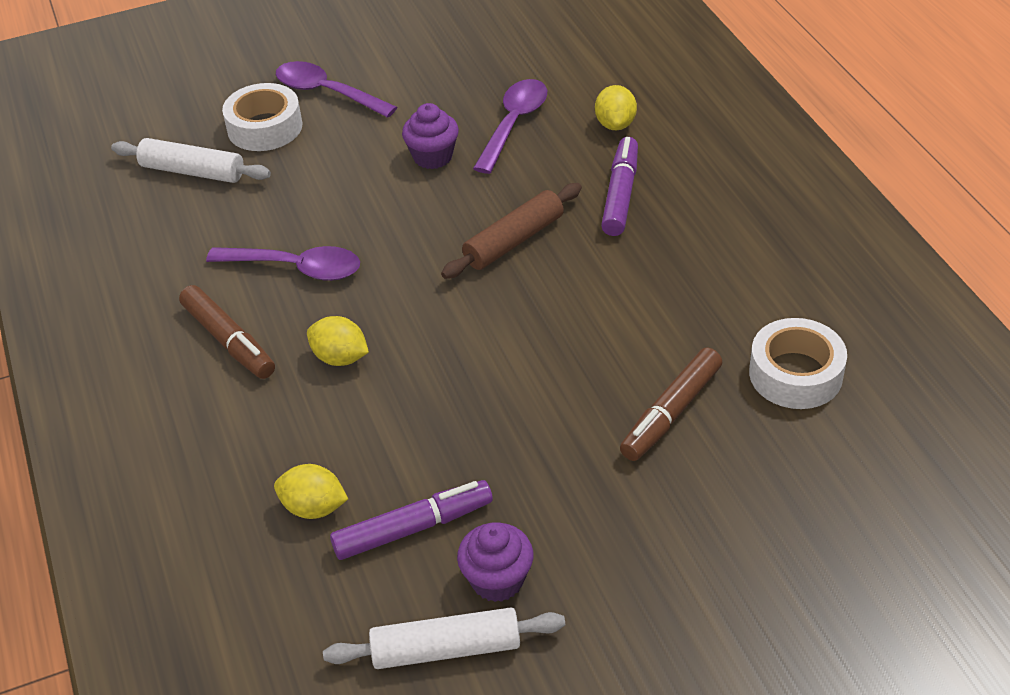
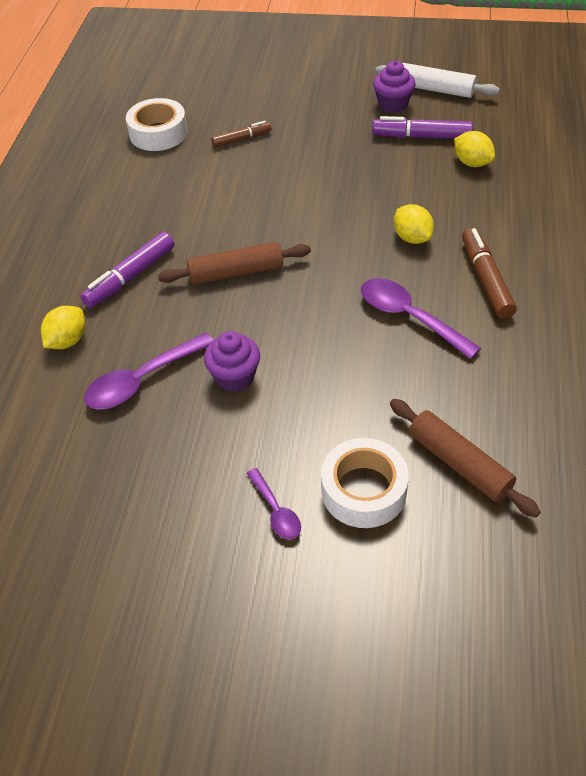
camera: 150 degrees left, 5 degrees up
white rolling pin [111,138,271,183] -> brown rolling pin [390,399,541,518]
purple spoon [276,61,397,118] -> purple spoon [247,468,301,539], size x0.57
brown marker [620,348,722,461] -> brown marker [211,121,271,147], size x0.63

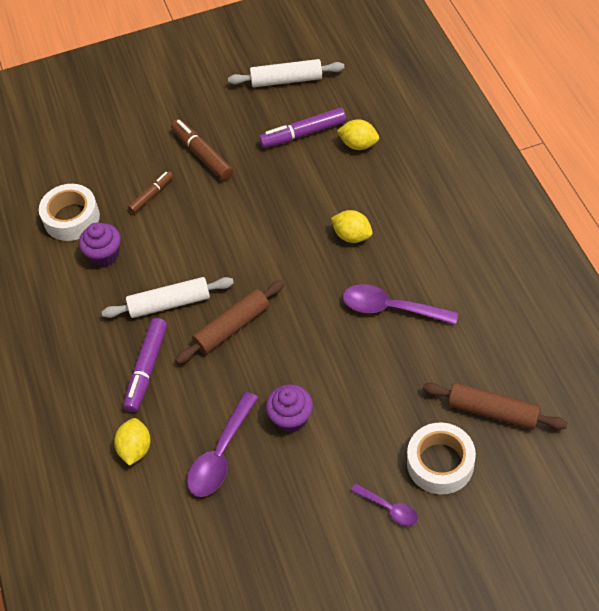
camera: 25 degrees left, 5 degrees up
purple cupcake [373,61,415,113] -> purple cupcake moved to [79,223,121,267]
brown marker [462,228,517,319] -> brown marker moved to [171,119,233,180]
none -> white rolling pin [102,277,234,318]

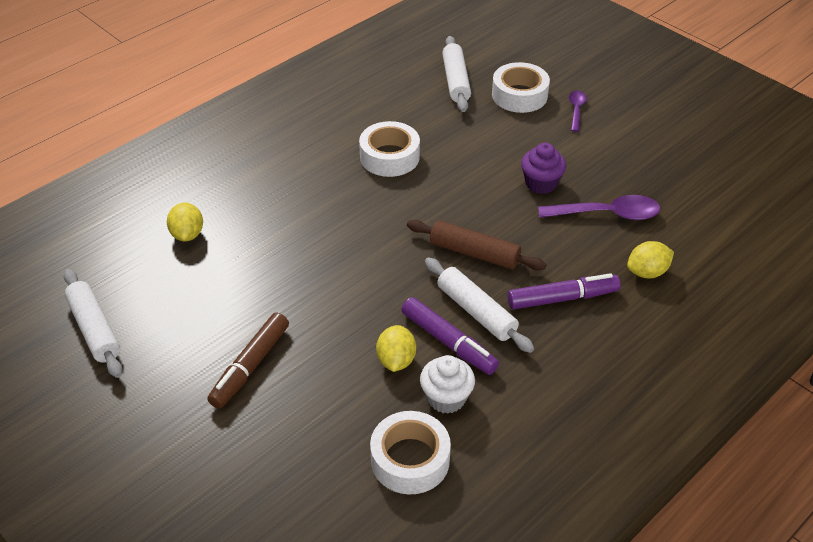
camera: 120 degrees left, 10 degrees down
purple cupcake [79,223,121,267] -> white cupcake [420,355,475,414]
brown marker [128,171,173,214] -> none
purple marker [259,108,346,148] -> purple marker moved to [402,297,499,375]
yellow lemon [331,210,373,243] -> yellow lemon moved to [376,325,416,372]
purple spoon [343,284,459,325] -> white tape [359,121,420,177]
brown rolling pin [422,383,568,430] -> white rolling pin [442,36,471,112]

